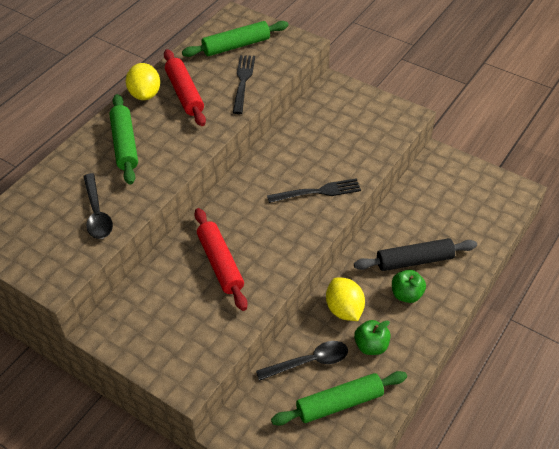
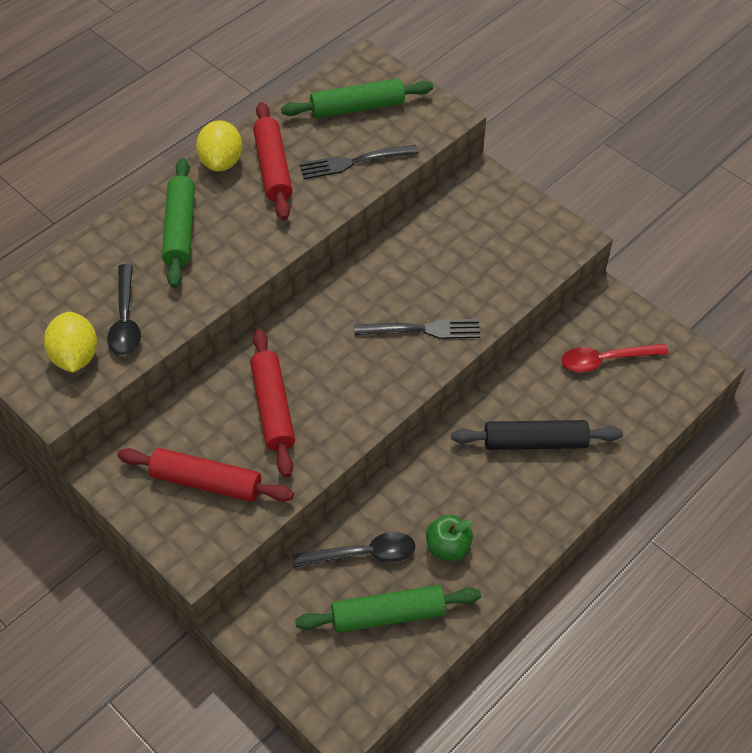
camera: 10 degrees right, 5 degrees up
black fork [233,55,255,114] -> black fork turned 120 degrees counterclockwise [299,145,419,179]
yellow lemon [326,278,365,321] -> yellow lemon moved to [44,312,97,373]
green apple [392,270,426,303] -> none
none -> red rolling pin [118,448,294,502]
none -> red spoon [561,344,669,372]

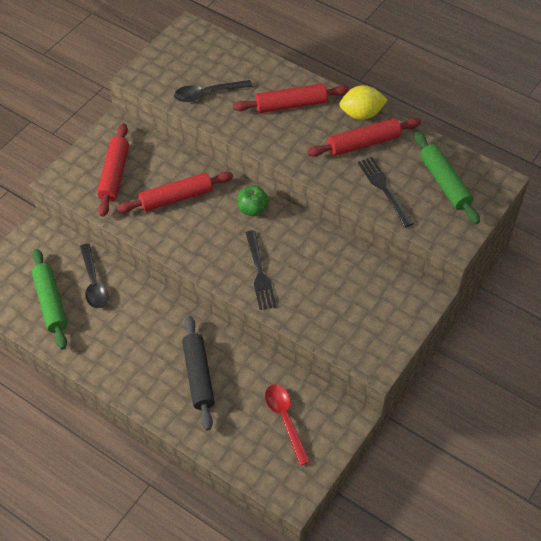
camera: 80 degrees right, 0 degrees up
yellow lemon [44,312,97,373] -> none
green rolling pin [162,158,195,288] -> red rolling pin [233,83,349,113]
green apple [426,515,473,561] -> green apple moved to [237,186,269,216]

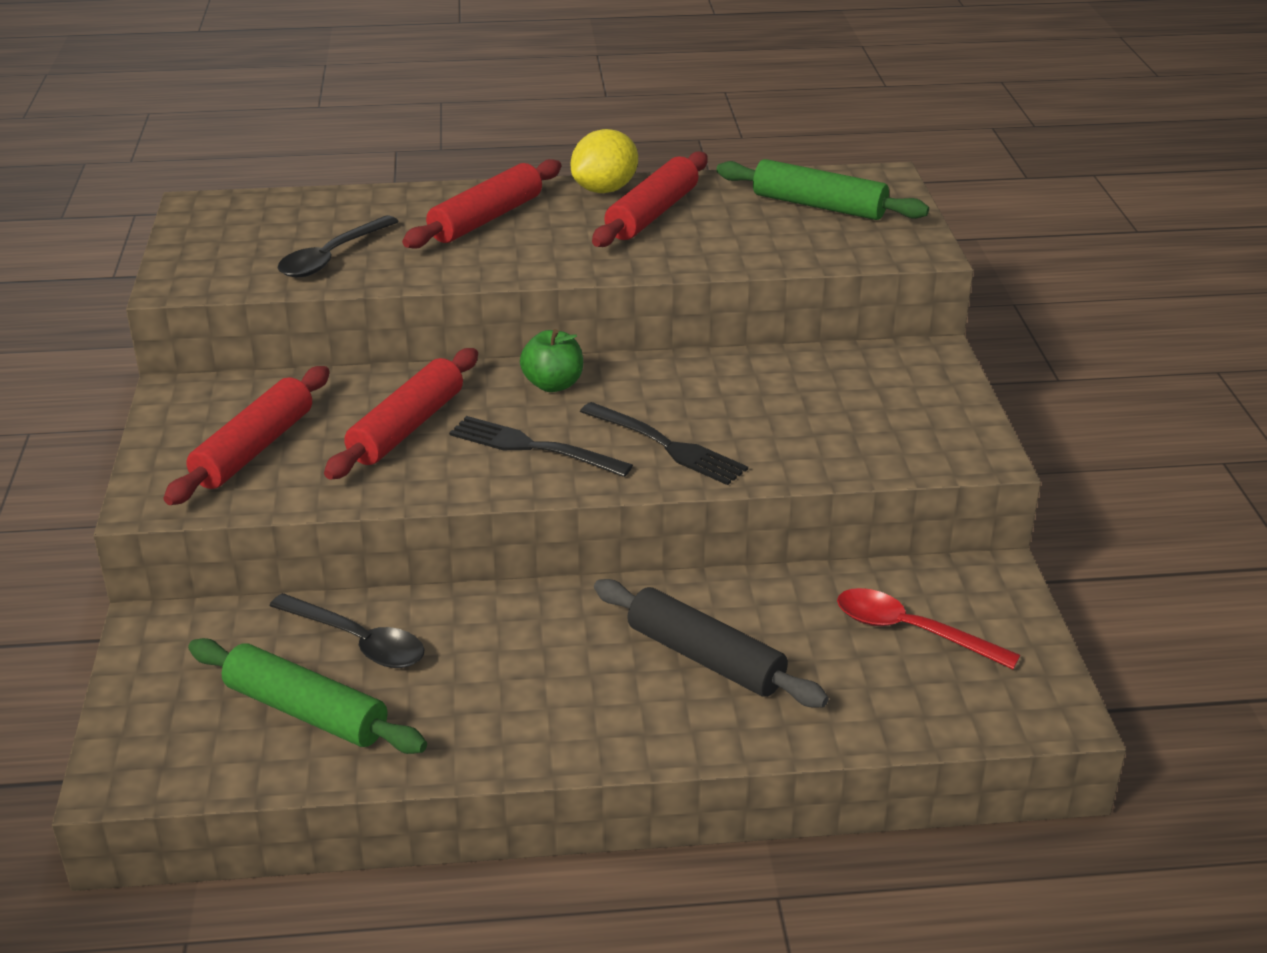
camera: 40 degrees left, 20 degrees down
red rolling pin [97,123,129,217] -> red rolling pin turned 60 degrees clockwise [164,366,330,505]
black fork [358,157,413,227] -> black fork moved to [449,416,633,477]

